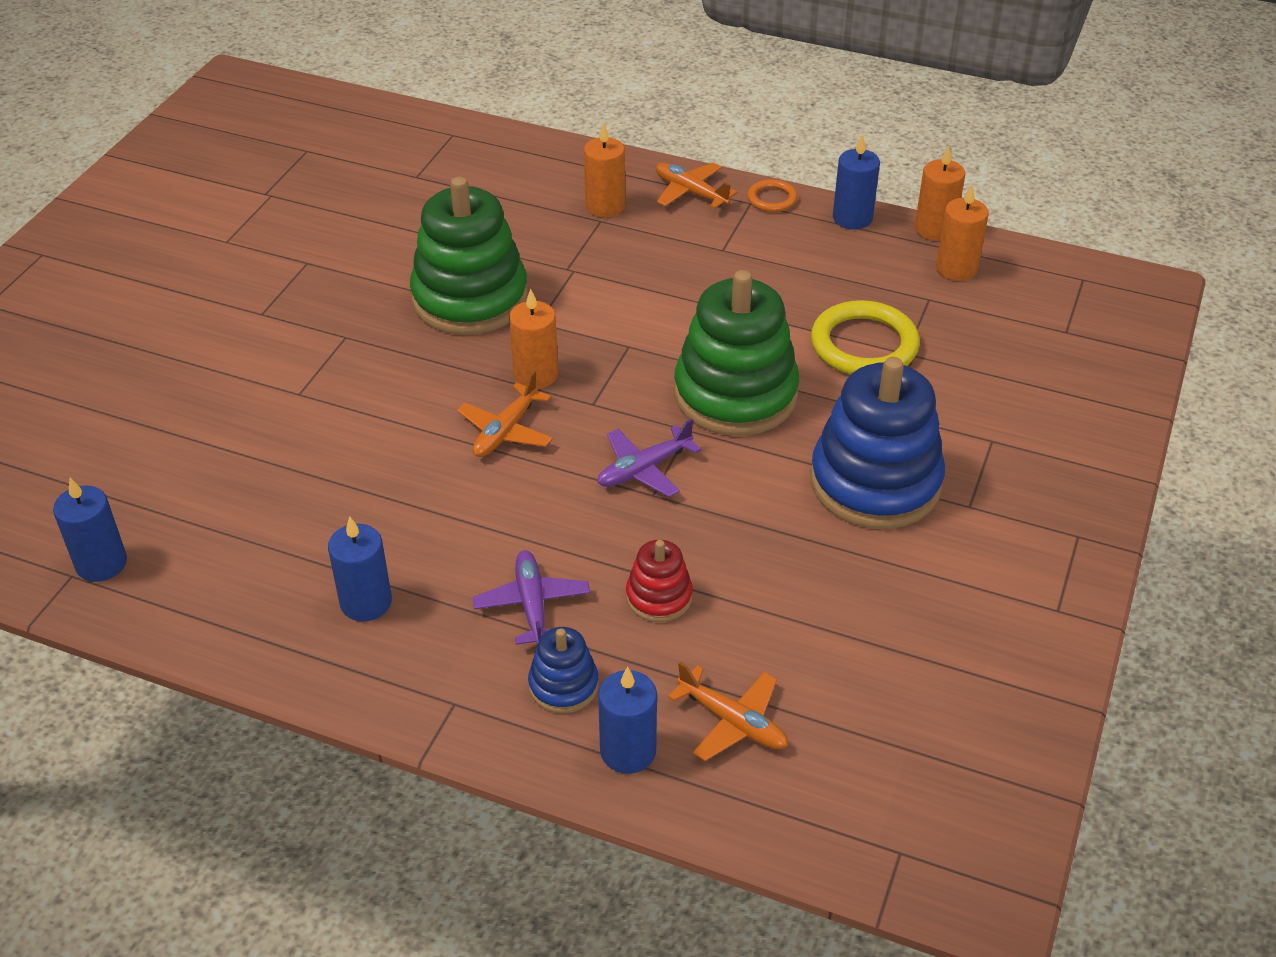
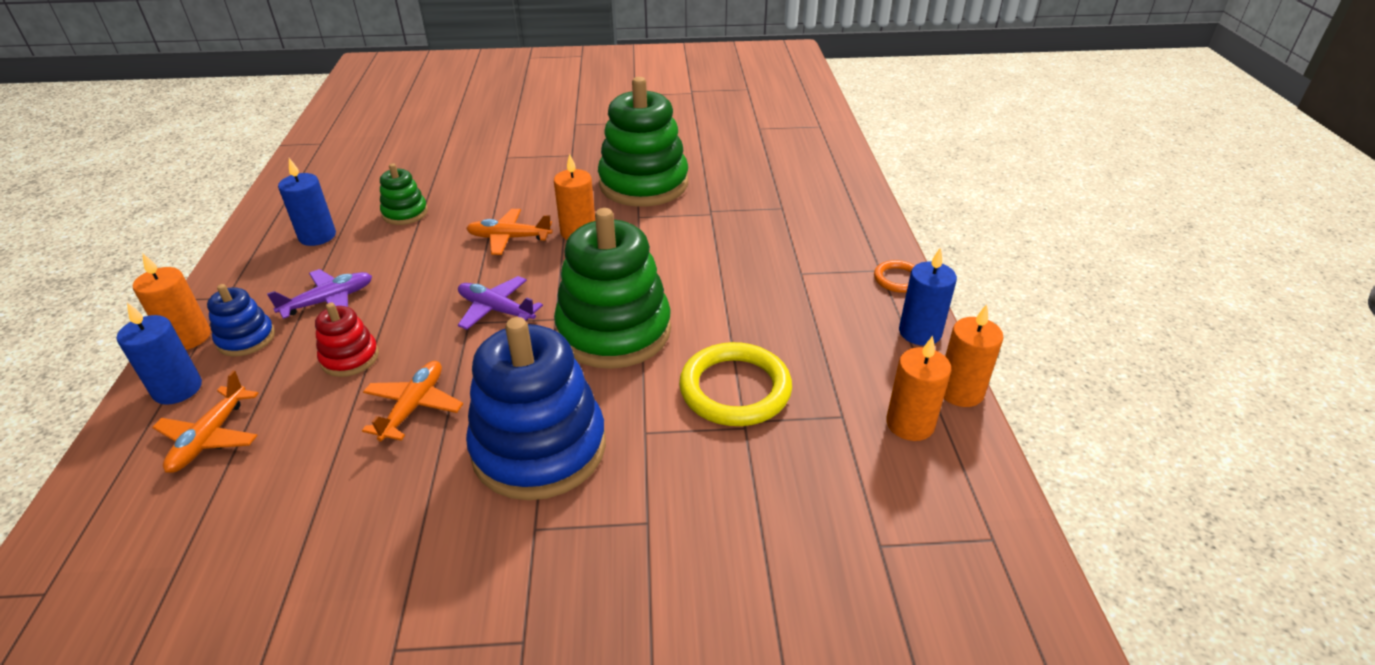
camera: 65 degrees right, 5 degrees down
blue candle [53,477,127,582] -> none
orange candle [584,123,625,217] -> orange candle moved to [133,254,211,350]
orange plane [656,163,737,209] -> orange plane moved to [362,361,463,441]
none -> green stacking toy [380,163,428,225]

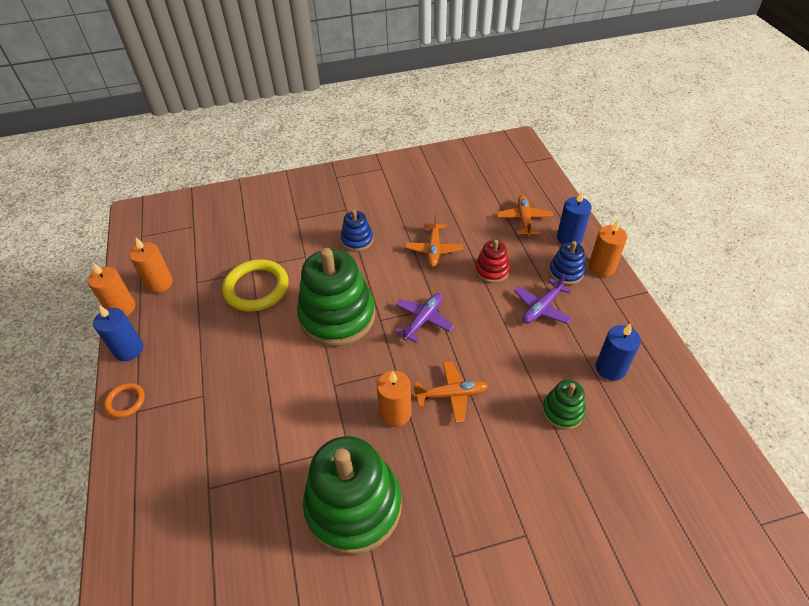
camera: 170 degrees right, 10 degrees up
purple plane [458,276,543,330] -> purple plane turned 75 degrees counterclockwise [395,293,454,343]
blue stacking toy [466,317,606,500] -> blue stacking toy [341,210,373,252], size x0.47

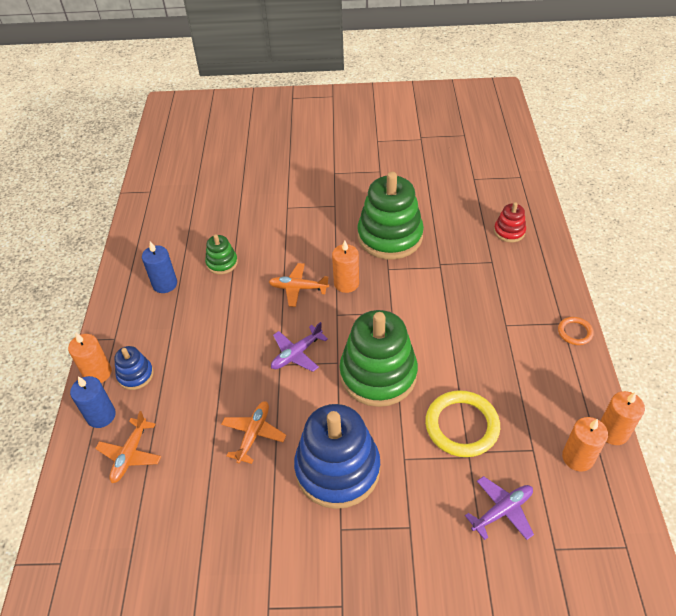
camera: 165 degrees left, 0 degrees up
blue candle [93,305,143,361] -> none
blue stacking toy [341,210,373,252] -> blue stacking toy [294,404,380,509], size x2.11
red stacking toy [475,240,510,283] -> red stacking toy moved to [494,202,526,243]
purple plane [514,274,572,324] -> purple plane moved to [465,476,534,540]

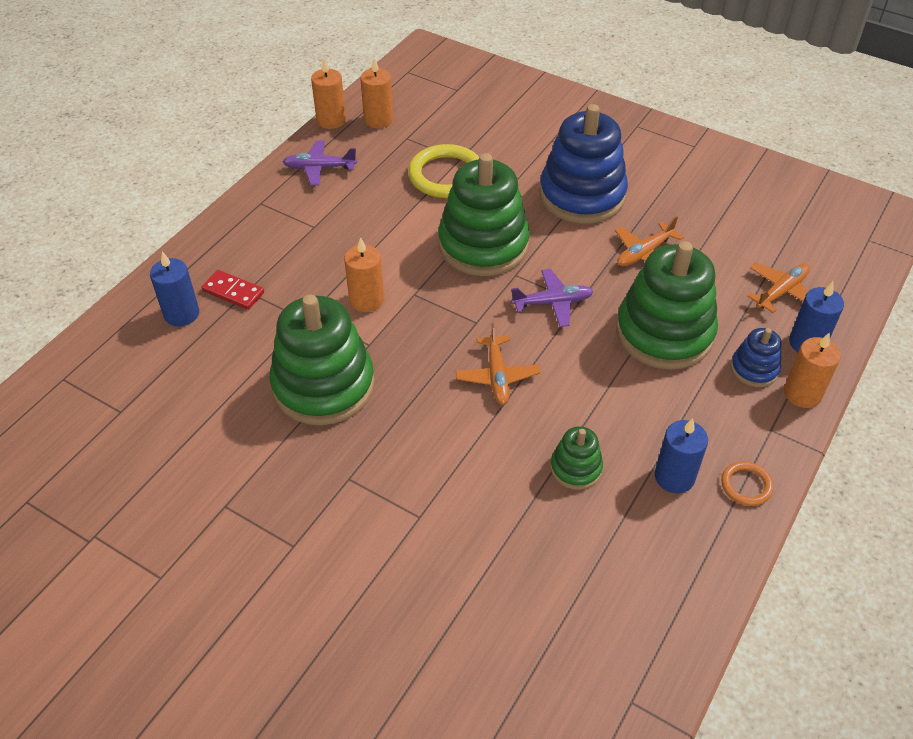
camera: 150 degrees left, 0 degrees up
orange plane [269,263,329,307] -> orange plane turned 45 degrees clockwise [456,323,540,405]
orange candle [332,240,359,293] -> orange candle moved to [344,237,384,312]
purple plane [465,476,534,540] -> purple plane moved to [283,140,357,186]
red stacking toy [494,202,526,243] -> blue candle [150,251,199,326]
orange ring [558,317,594,345] -> orange ring moved to [721,461,774,506]
none -> red domino [201,270,264,310]
none -> green stacking toy [616,241,718,370]

